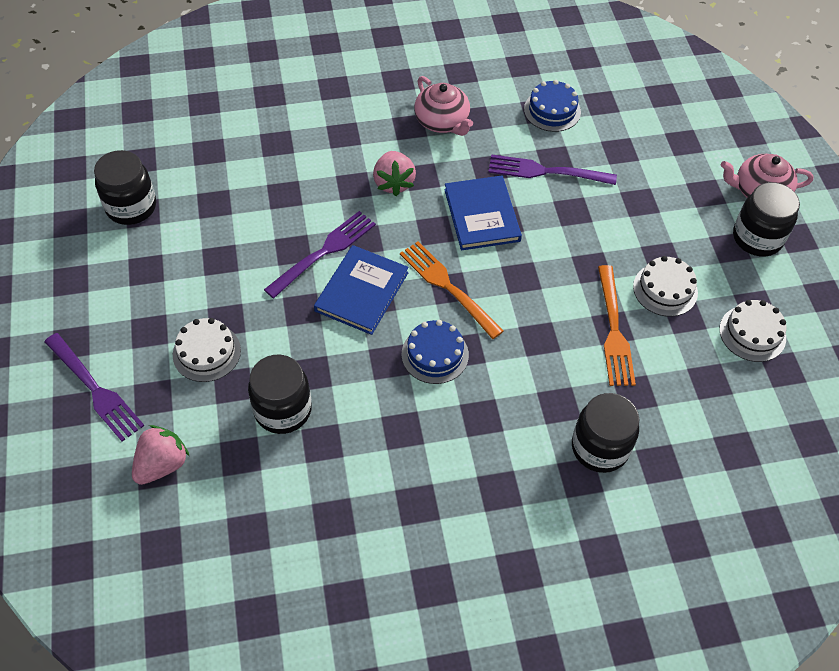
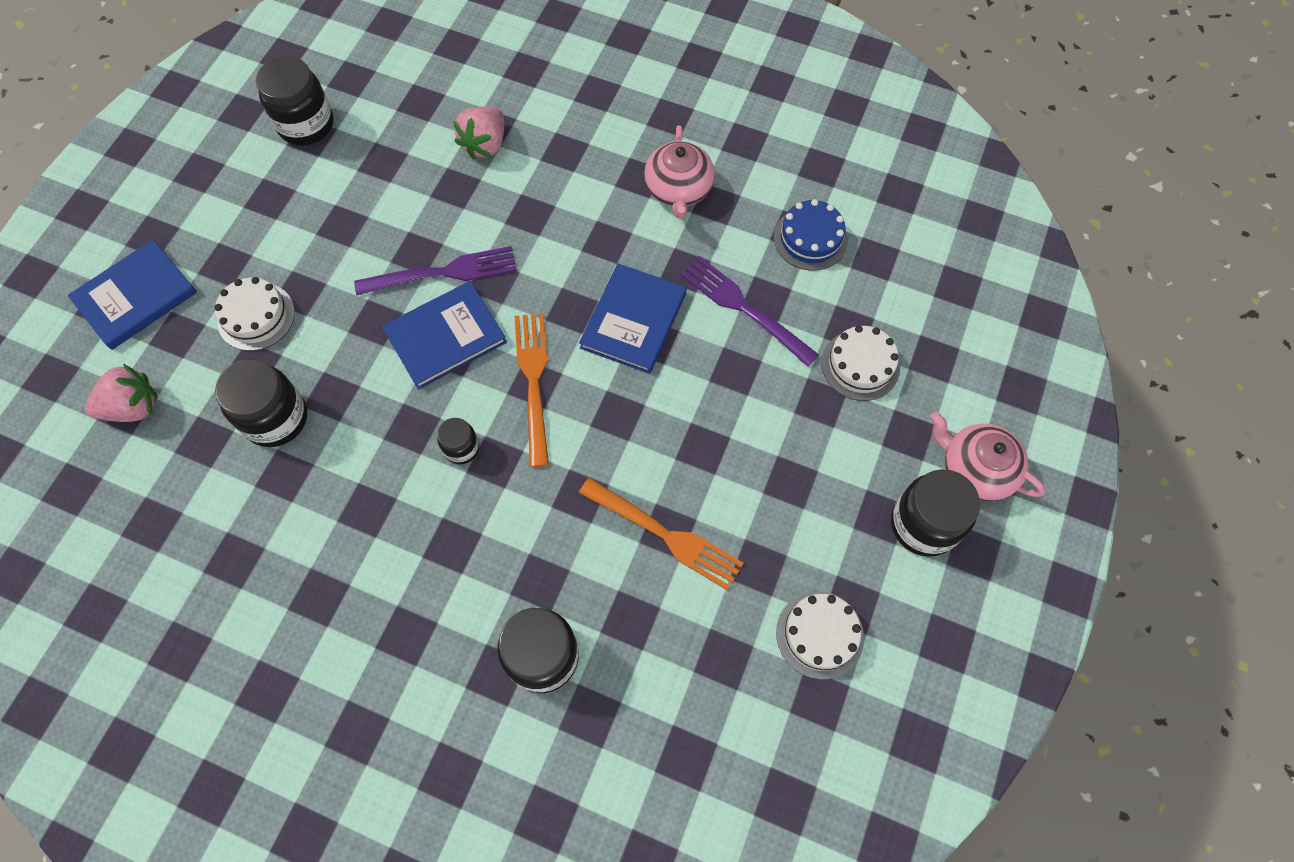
camera: 35 degrees right, 10 degrees up
purple fork [44,333,144,442] -> blue book [68,240,197,350]
pink strawberry [373,151,416,196] -> pink strawberry moved to [453,106,504,159]
blue cake [402,320,469,384] -> black jar [437,418,479,464]
orange fork [598,265,636,386] -> orange fork turned 90 degrees counterclockwise [579,478,744,590]
white cake [633,256,698,317] -> white cake moved to [822,325,900,401]

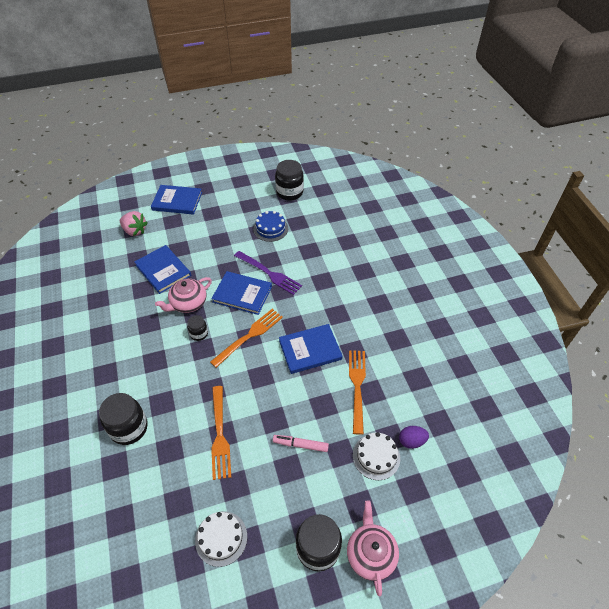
camera: 50 degrees right, 15 degrees down
white cake [214,277,295,351] -> none
black jar [215,359,307,447] -> blue book [134,245,191,294]
pink strawberry [453,106,504,159] -> none
pink teapot [644,125,715,218] -> pink teapot moved to [155,277,212,313]
purple fork [680,256,819,367] -> orange fork [349,350,366,435]
blue cake [774,199,848,271] -> blue cake moved to [253,211,288,242]
none -> pink marker [273,435,329,452]
none -> purple egg [399,426,429,449]

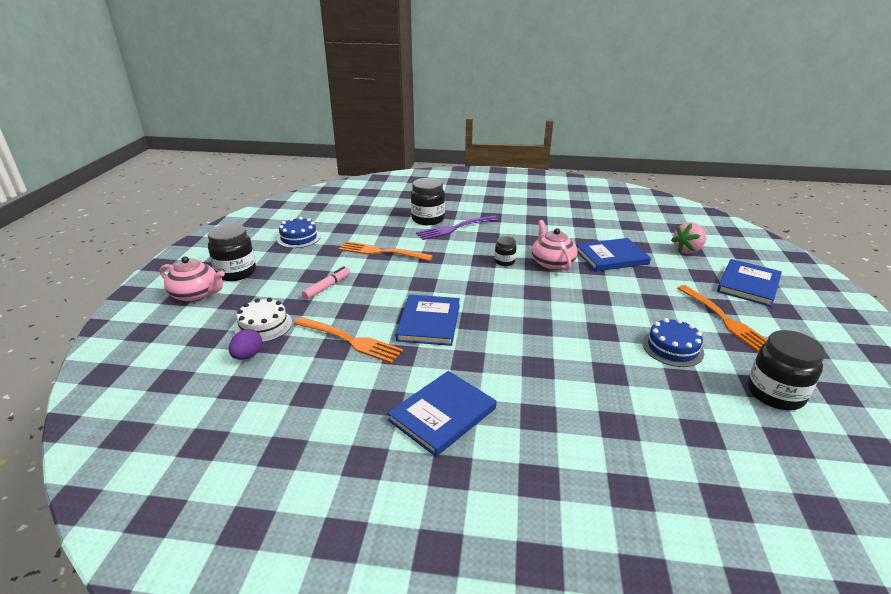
camera: 115 degrees right, 20 degrees down
white cake [195,511,247,567] -> blue cake [277,217,321,248]
orange fork [210,309,283,368] -> orange fork moved to [677,285,767,352]
blue book [211,271,272,315] -> blue book moved to [387,371,496,457]
purple fork [234,251,302,295] -> purple fork moved to [416,215,499,240]

